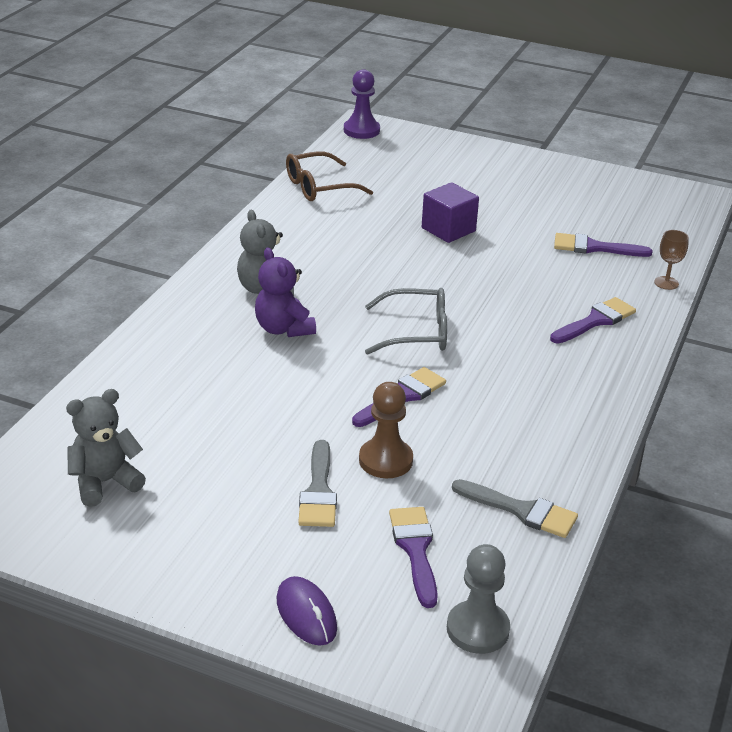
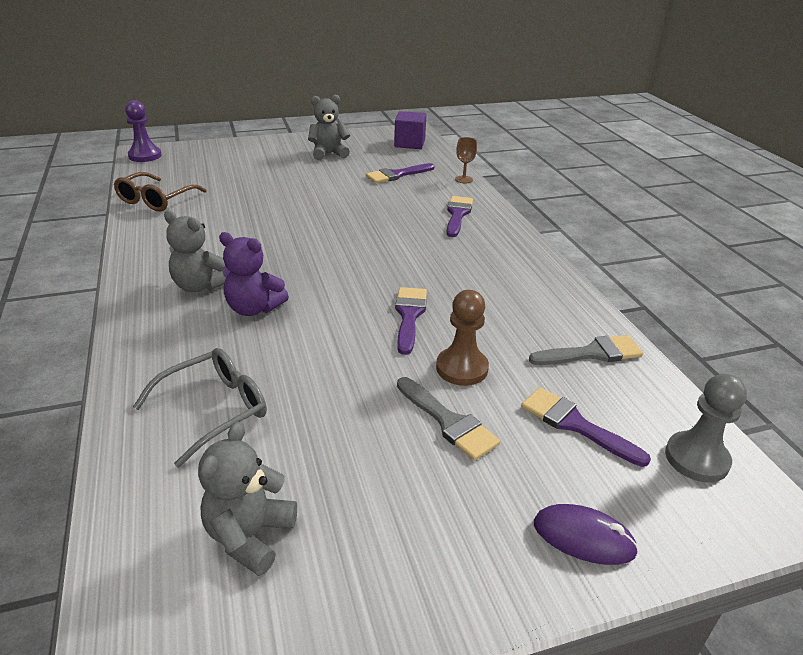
camera: 40 degrees left, 0 degrees up
grey glasses [365,288,447,355] -> grey glasses moved to [133,348,267,468]
purple cube [422,182,479,243] -> purple cube moved to [394,111,426,149]
none -> grey teddy bear [308,95,350,160]

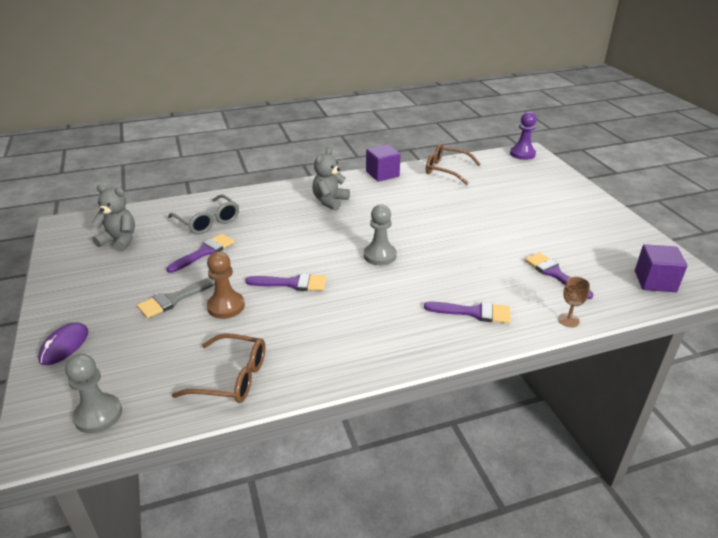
camera: 90 degrees right, 0 degrees up
purple teddy bear [219,232,289,316] -> none
grey teddy bear [308,95,350,160] -> none
purple brush [521,387,651,467] -> purple brush moved to [166,234,235,273]
grey brush [529,335,643,365] -> brown glasses [172,333,265,403]
none -> grey pawn [364,204,397,265]
none -> purple cube [366,144,401,182]

